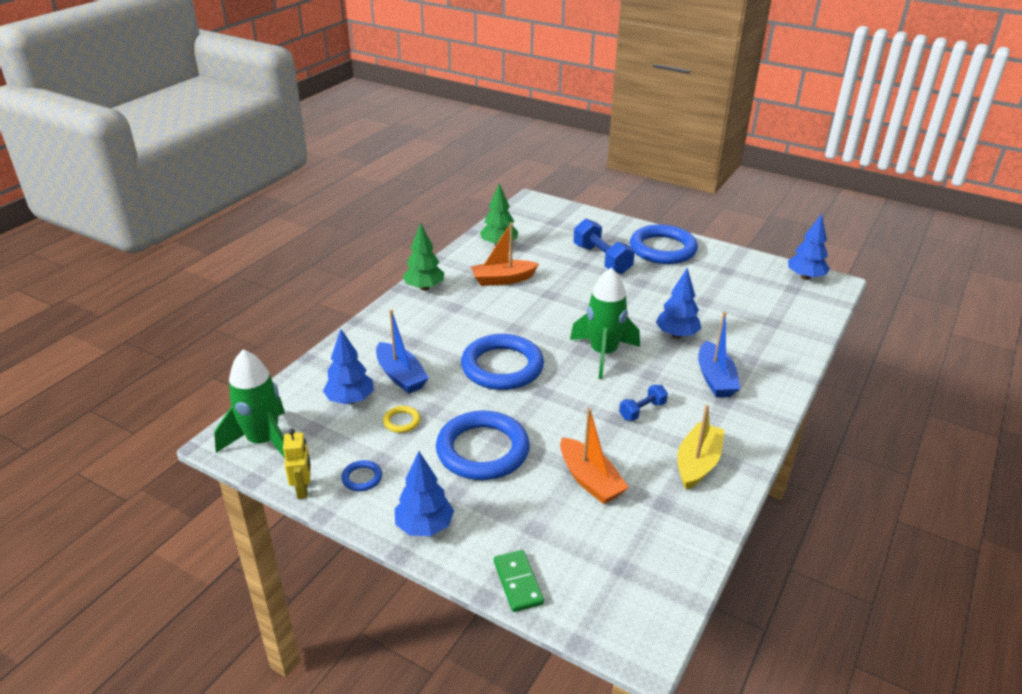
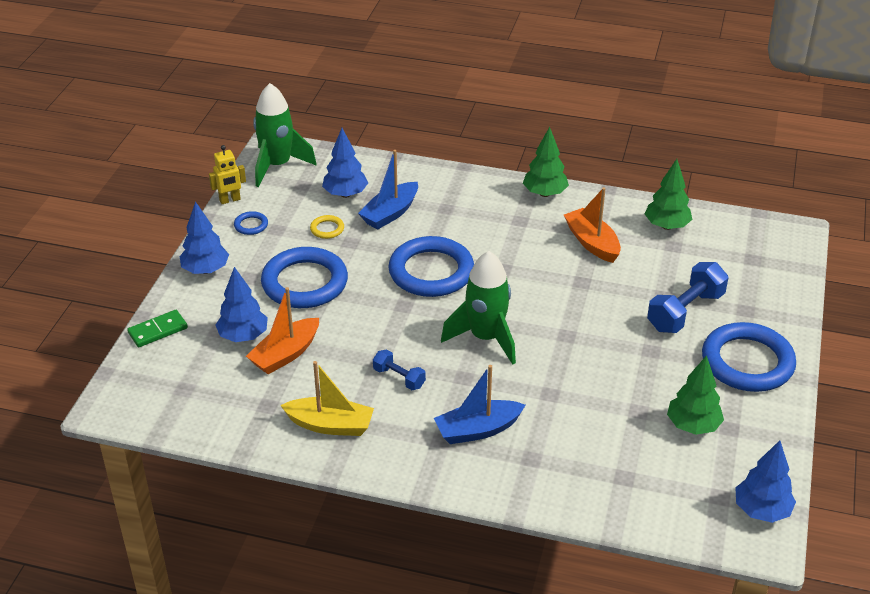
camera: 75 degrees right, 5 degrees up
blue tree [656,268,701,338] -> blue tree moved to [215,267,268,342]
none -> green tree [667,355,724,435]

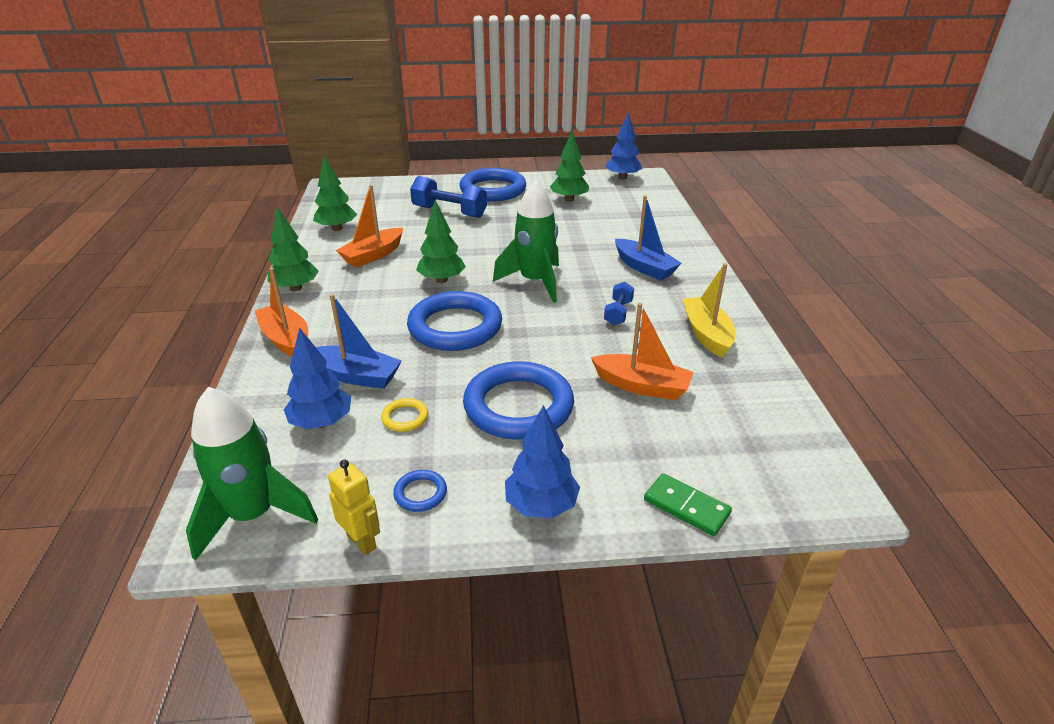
camera: 110 degrees left, 5 degrees down
blue tree [215,267,268,342] -> none
none -> orange boat [255,268,308,357]
none -> green tree [416,200,466,283]

